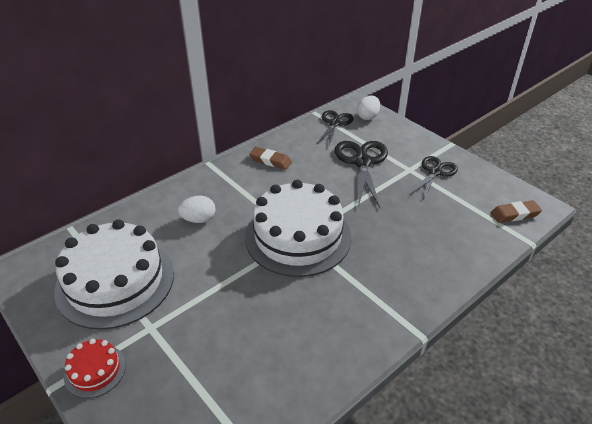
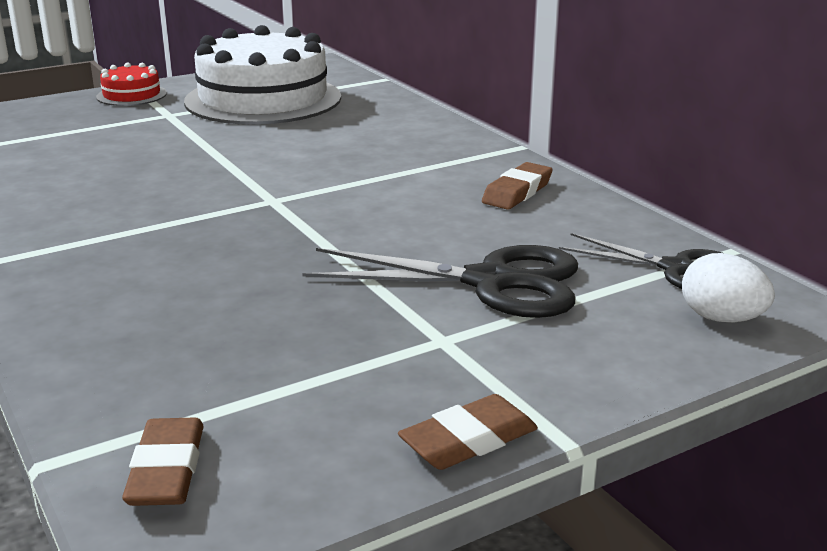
camera: 100 degrees right, 15 degrees down
white egg [178,196,216,223] -> none
white cake [245,180,352,277] -> none
black scissors [410,156,458,199] -> none
none -> brown eraser [398,394,538,470]

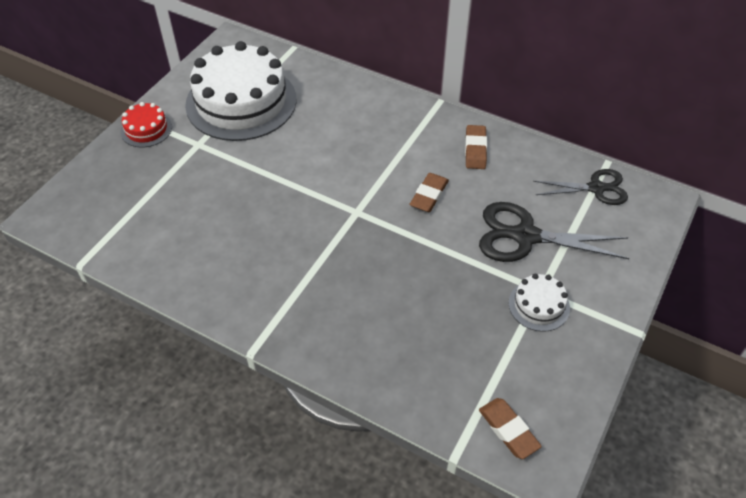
camera: 30 degrees left, 25 degrees up
black scissors [302,245,578,318] -> black scissors turned 150 degrees counterclockwise [479,202,629,262]
brown eraser [398,394,538,470] -> brown eraser moved to [409,173,449,212]
white egg [682,253,775,322] -> none
none -> white cake [509,274,570,332]

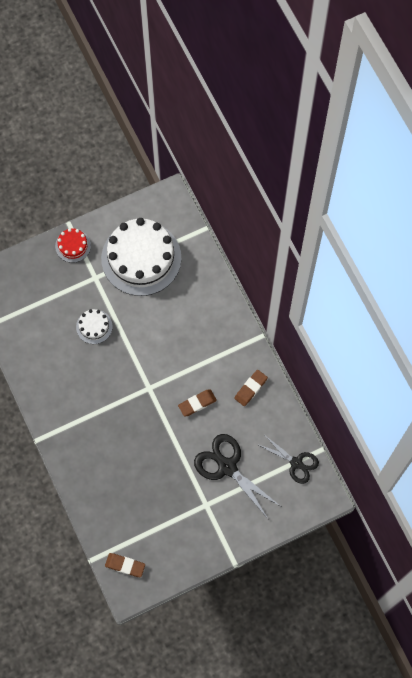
camera: 35 degrees right, 20 degrees up
brown eraser [479,398,542,459] -> brown eraser turned 75 degrees counterclockwise [105,553,145,577]
white cake [509,274,570,332] -> white cake moved to [76,309,112,344]

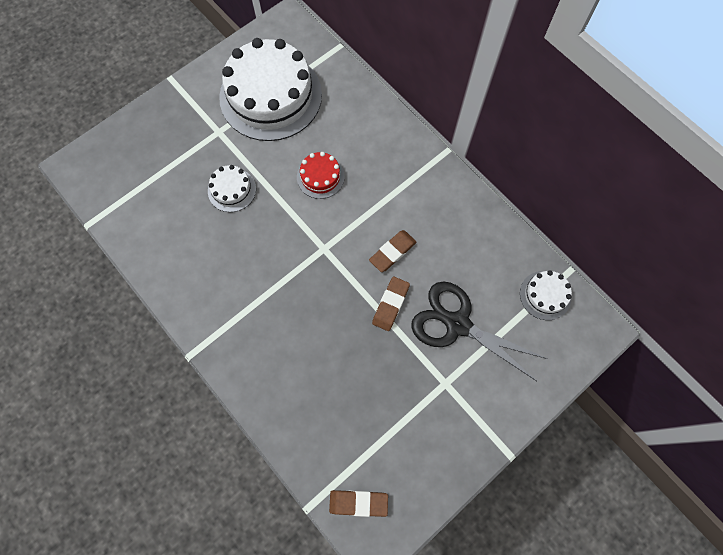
camera: 15 degrees left, 0 degrees up
red cake [55,228,91,263] -> red cake moved to [297,152,345,199]
brown eraser [234,370,268,406] -> brown eraser moved to [372,276,410,331]
black scissors [257,436,319,484] -> white cake [520,270,572,320]

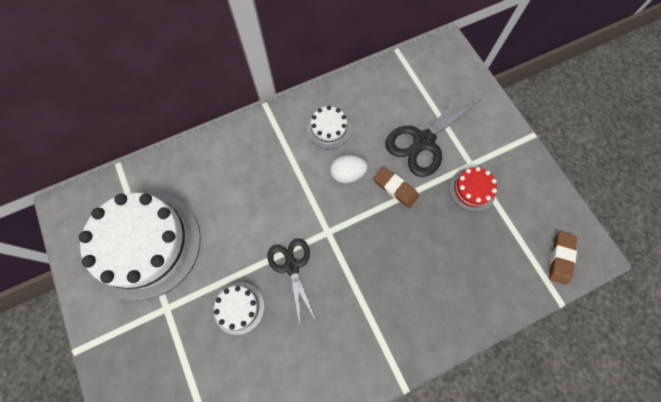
camera: 75 degrees left, 0 degrees up
red cake [297,152,345,199] -> red cake moved to [449,167,497,212]
brown eraser [369,230,416,272] -> white egg [330,155,368,183]
white cake [520,270,572,320] -> white cake moved to [307,106,351,149]
none -> black scissors [267,238,315,324]

